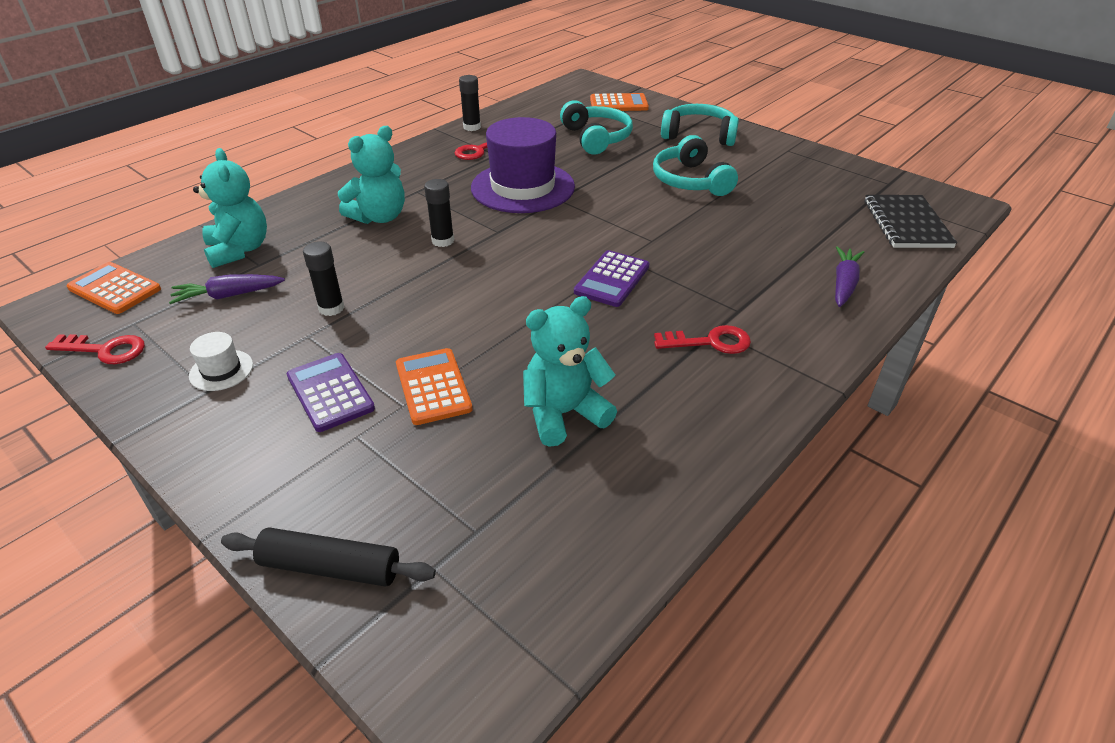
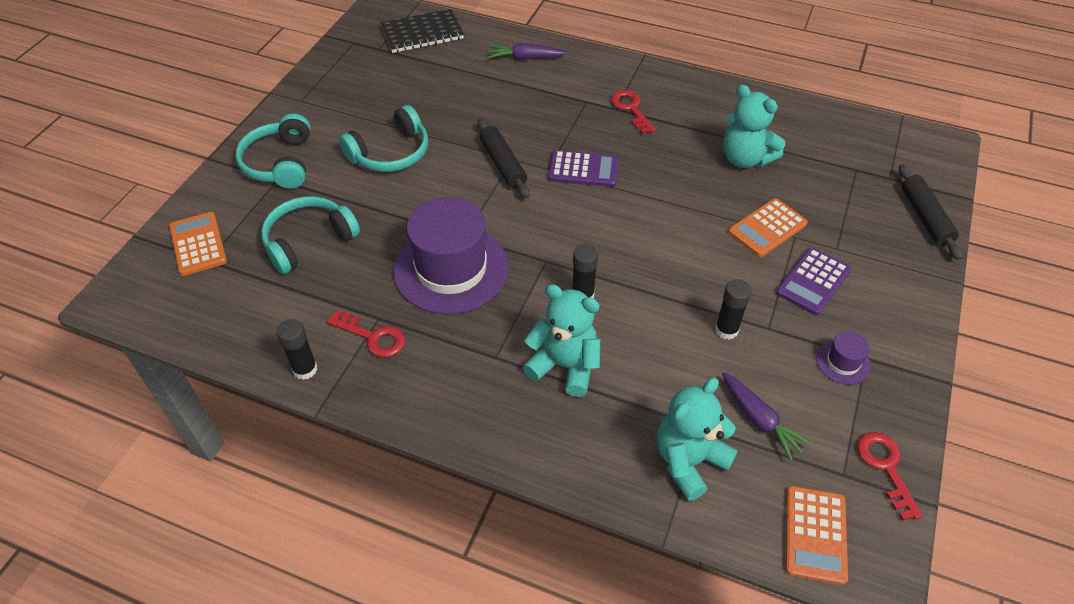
camera: 110 degrees left, 10 degrees up
white hat [189,332,253,391] -> purple hat [816,331,871,385]
none -> black rolling pin [478,118,530,198]

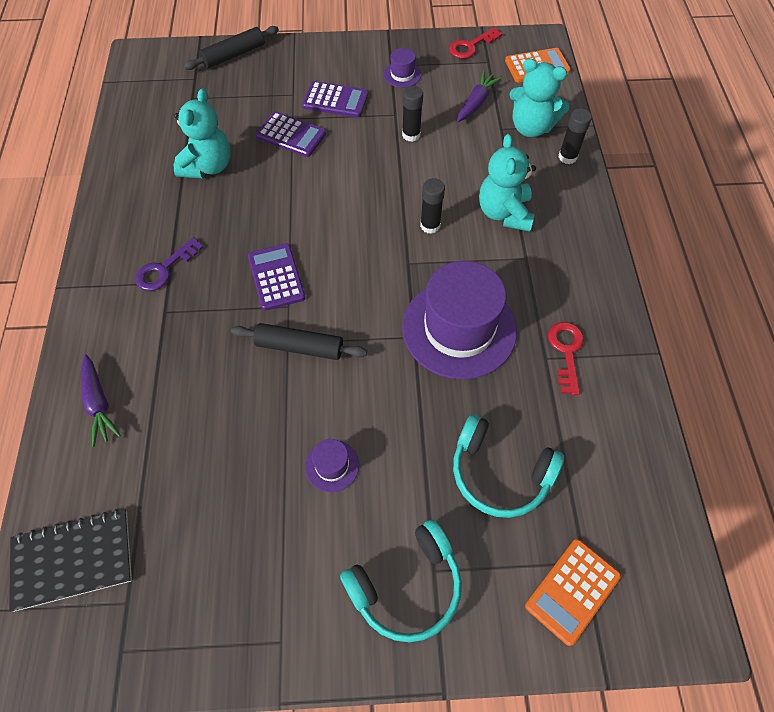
camera: 115 degrees left, 10 degrees up
black glue stick [277,319,317,380] -> black glue stick moved to [558,108,592,164]
turquoise headphones [339,105,428,172] -> purple hat [305,439,359,492]
black notebook [380,9,464,53] -> black notebook turned 60 degrees counterclockwise [9,509,132,612]
black rolling pin [478,118,530,198] -> black rolling pin turned 60 degrees clockwise [231,323,367,360]
red key [611,90,656,134] -> purple key [135,237,204,291]
orange calculator [728,198,808,257] -> purple calculator [256,112,326,157]

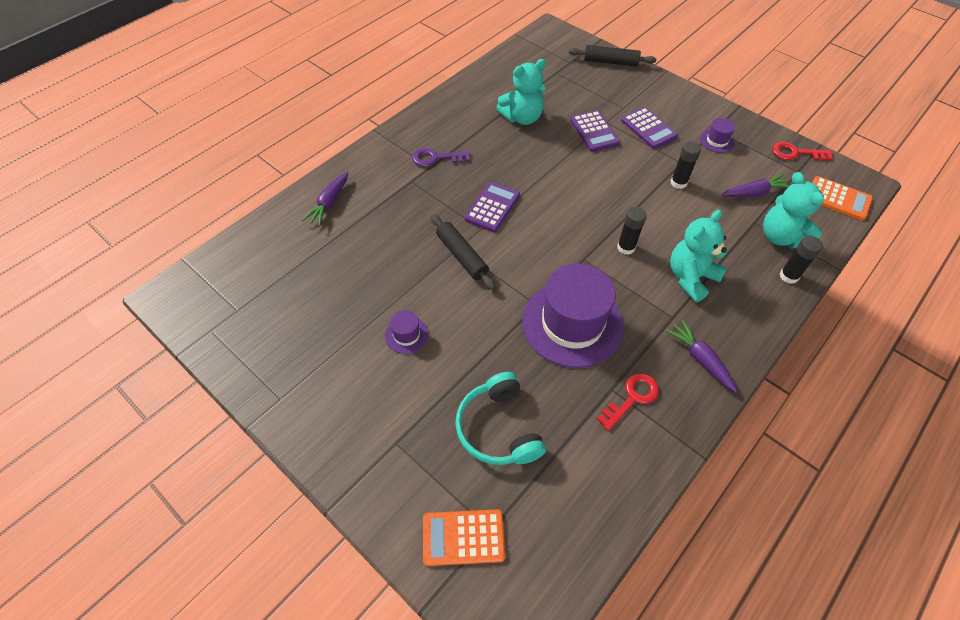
camera: 45 degrees right, 5 degrees down
black notebook [9,509,132,612] -> none
turquoise headphones [340,520,462,642] -> none
none -> purple carrot [665,319,737,392]

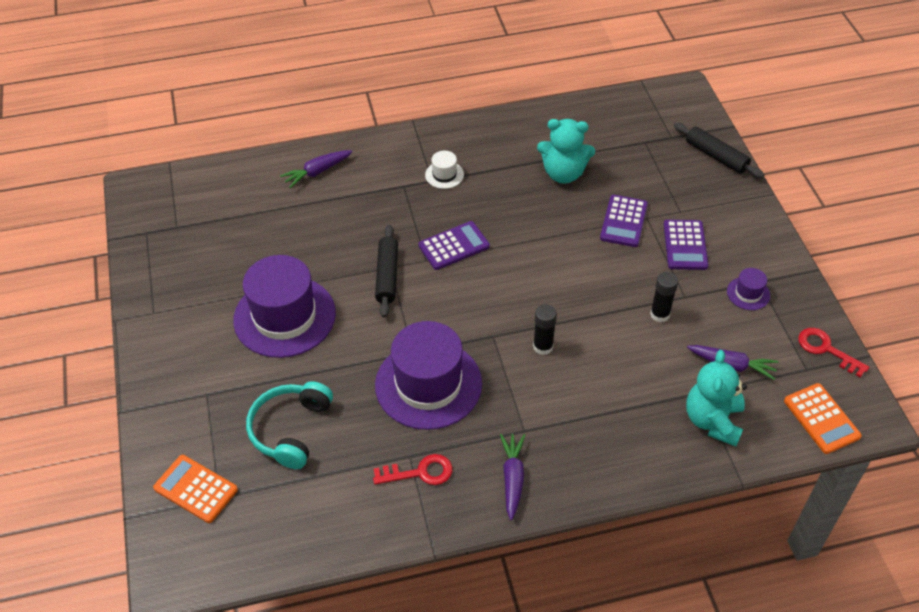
camera: 35 degrees right, 5 degrees down
purple hat [385,310,428,354] -> purple hat [233,255,336,358], size x2.36
purple key [412,148,470,167] -> white hat [425,151,464,189]
turquoise teddy bear [670,210,727,302] -> none
black glue stick [780,236,823,284] -> none

